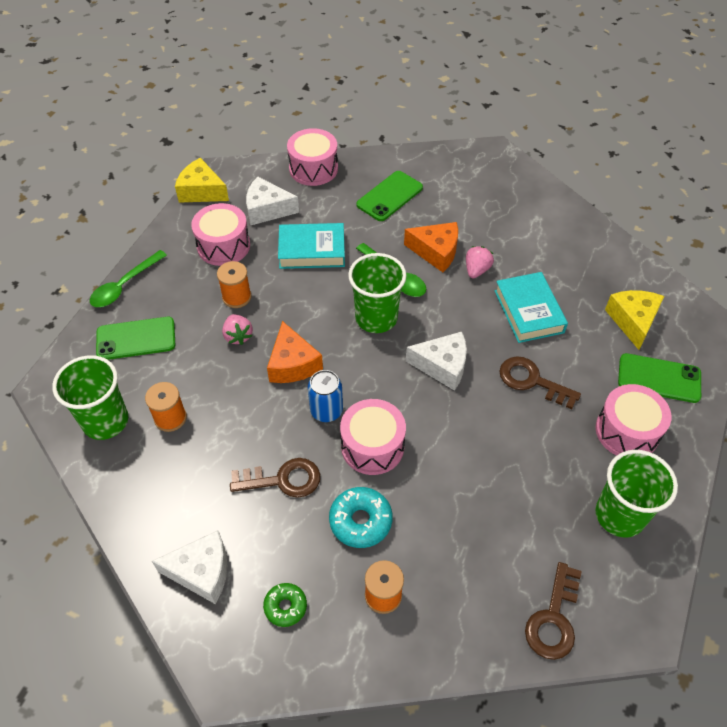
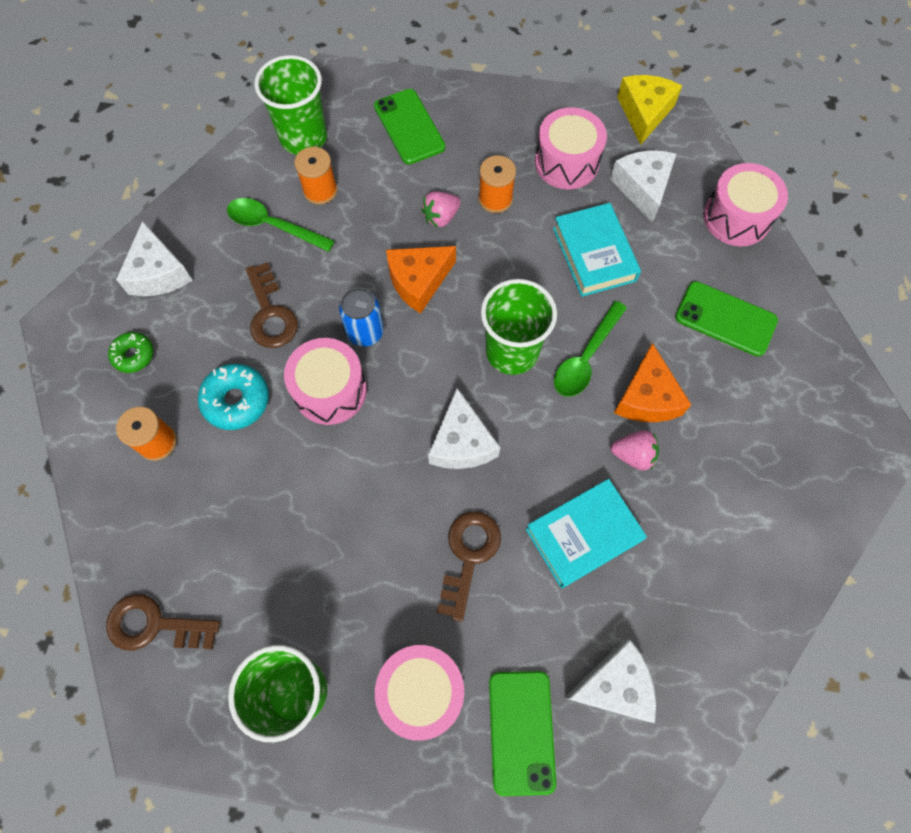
camera: 75 degrees right, 15 degrees up
green spoon [90,250,167,307] -> green spoon moved to [227,198,335,252]
yellow cheese [605,290,664,350] -> white cheese [564,639,656,723]

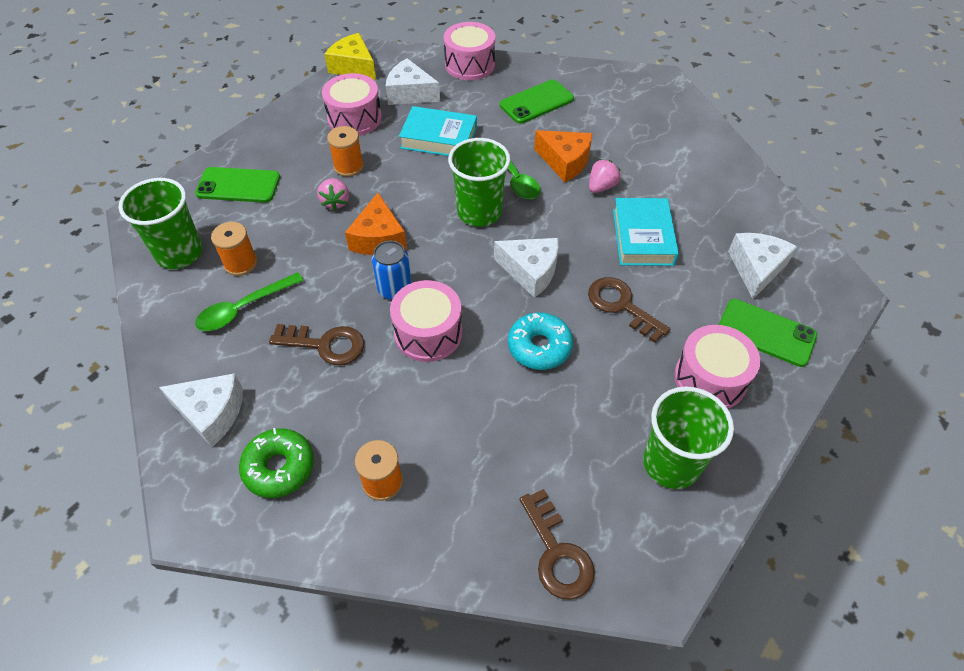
camera: 60 degrees left, 15 degrees down
brown key [106,594,220,651] -> brown key turned 60 degrees counterclockwise [520,489,595,600]
green donut [108,332,153,373] -> green donut [239,428,314,498], size x1.56
turquoise donut [198,364,269,430] -> turquoise donut moved to [508,312,573,370]

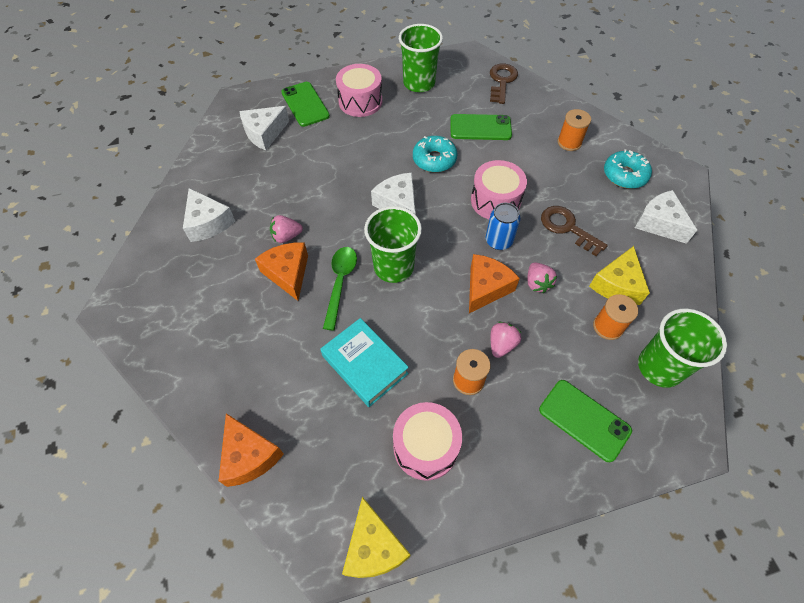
camera: 145 degrees left, 5 degrees up
green spoon [195,272,304,331] -> yellow cheese [589,246,650,305]
green donut [239,428,314,498] -> turquoise donut [604,149,652,189]
white cheese [386,58,440,105] -> white cheese moved to [183,188,235,242]
pink drum [444,22,495,80] -> orange cheese [219,414,284,487]
green phone [500,80,574,124] -> green phone moved to [450,114,512,140]
brown key [588,277,670,343] -> none
turquoise book [613,198,679,266] -> none
none -> pink strawberry [527,262,557,293]

